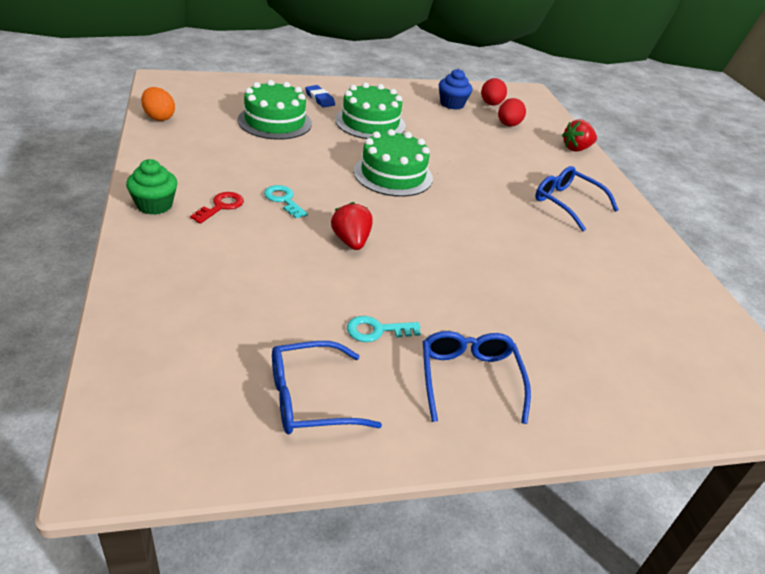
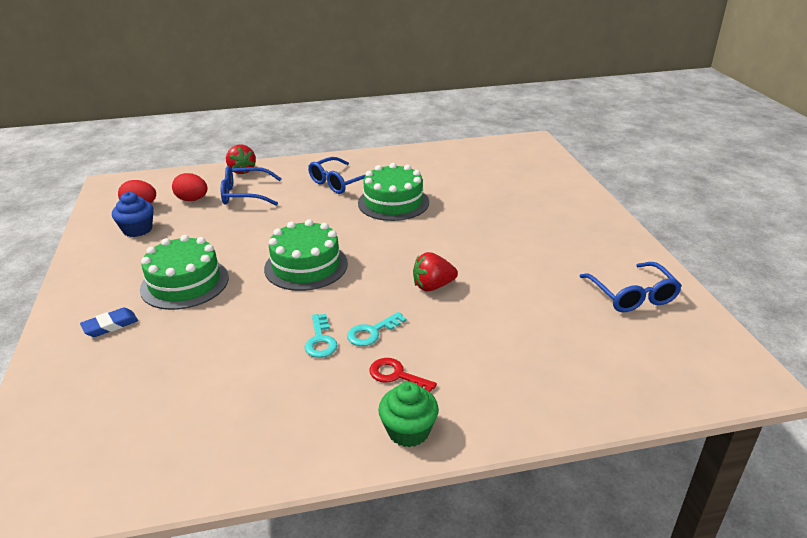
camera: 85 degrees left, 5 degrees down
orange egg [141,87,175,121] -> none
green cake [238,80,312,140] -> green cake moved to [358,163,429,221]
turquoise key [347,316,421,342] -> turquoise key moved to [305,314,338,358]
blue glasses [423,331,531,424] -> blue glasses moved to [221,166,282,206]

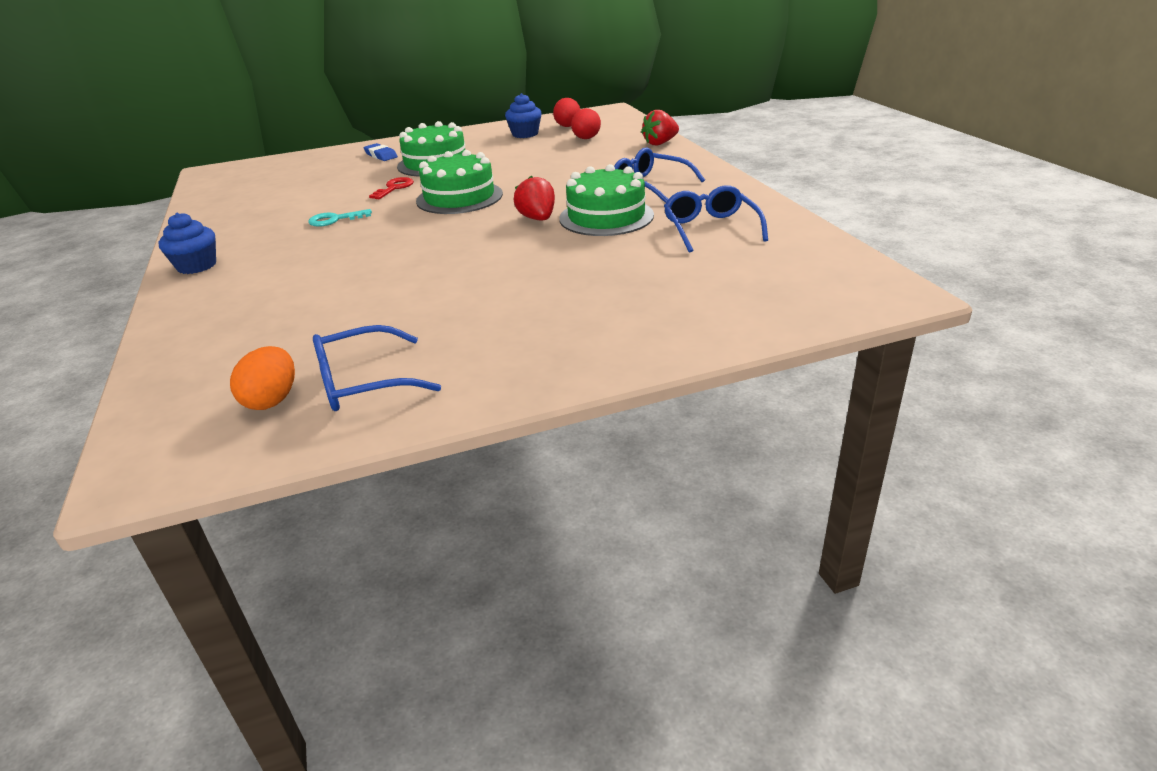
camera: 85 degrees right, 0 degrees up
blue glasses [221,166,282,206] -> blue glasses moved to [664,185,768,253]
turquoise key [347,312,407,346] -> none
red key [370,358,437,392] -> red key moved to [369,177,414,199]
green cupcake [378,382,439,447] -> blue cupcake [158,213,216,274]
red strawberry [413,252,458,292] -> red strawberry moved to [514,176,555,221]
none -> orange egg [230,346,295,410]

